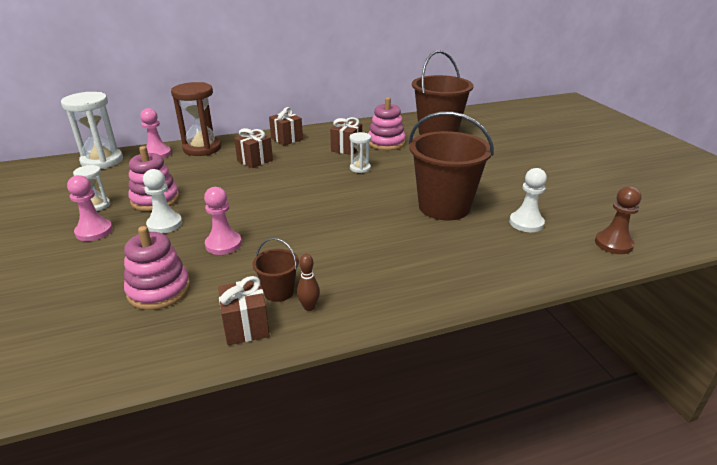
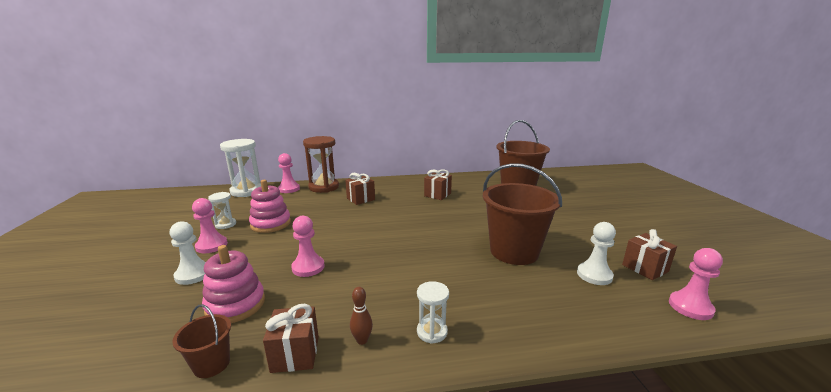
camera: 10 degrees right, 10 degrees down
white pawn [143,169,182,234] -> white pawn moved to [169,221,206,285]
brown bucket [252,238,299,302] -> brown bucket moved to [172,304,231,378]
brown gift [269,107,303,145] -> brown gift moved to [622,229,677,280]
white hourglass [350,132,371,173] -> white hourglass moved to [417,281,449,344]
pink stacking toy [368,97,406,150] -> none
brown pawn [595,186,641,254] -> pink pawn [669,248,723,320]

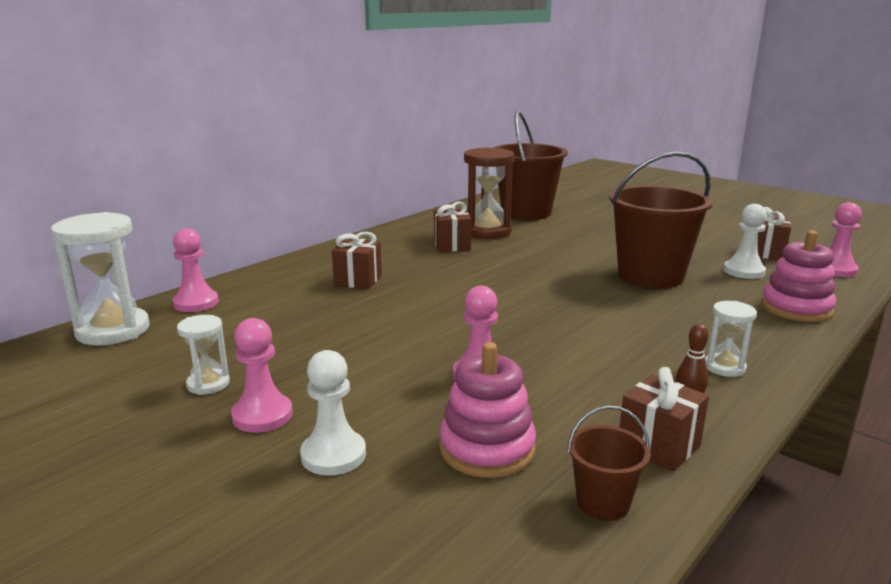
camera: 40 degrees left, 0 degrees up
pink stacking toy [249,180,291,233] -> pink stacking toy moved to [761,231,836,322]
brown hourglass [303,136,339,193] -> brown hourglass moved to [464,147,515,239]

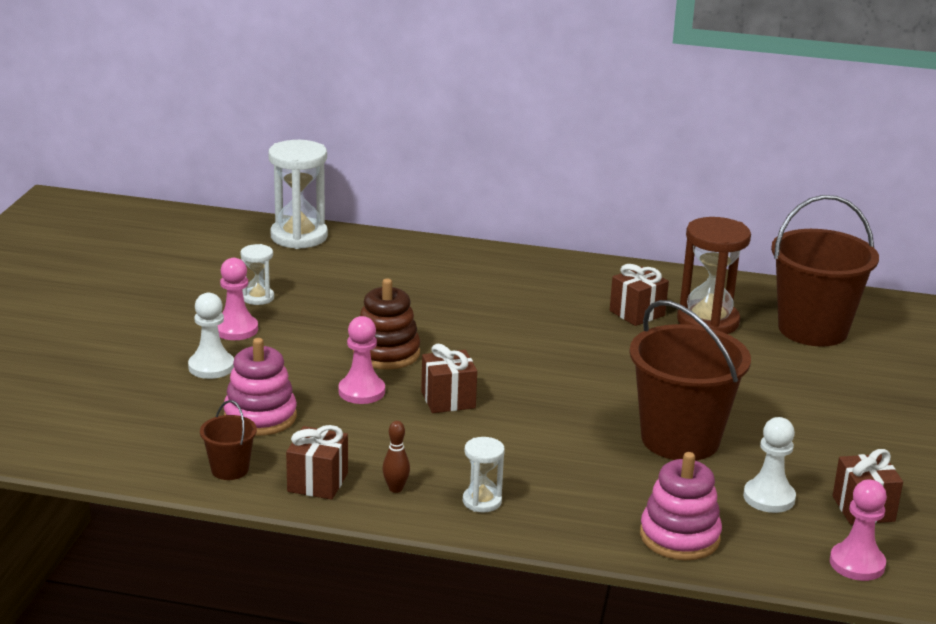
camera: 60 degrees right, 5 degrees up
pink pawn [172,228,219,312] -> none
brown gift [332,232,382,289] -> brown gift moved to [421,344,477,413]
none -> brown stacking toy [353,279,420,370]

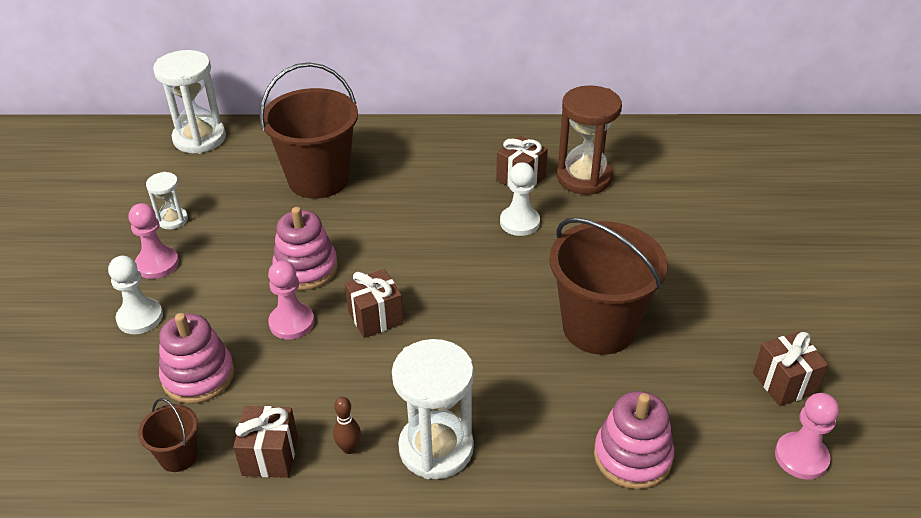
camera: 10 degrees left, 15 degrees up
brown stacking toy [353,279,420,370] -> pink stacking toy [272,207,338,290]
white hourglass [463,437,505,512] -> white hourglass [392,339,474,479], size x1.93
white pawn [743,417,796,513] -> white pawn moved to [500,162,540,236]
brown bucket [771,195,879,347] -> brown bucket moved to [260,62,358,199]

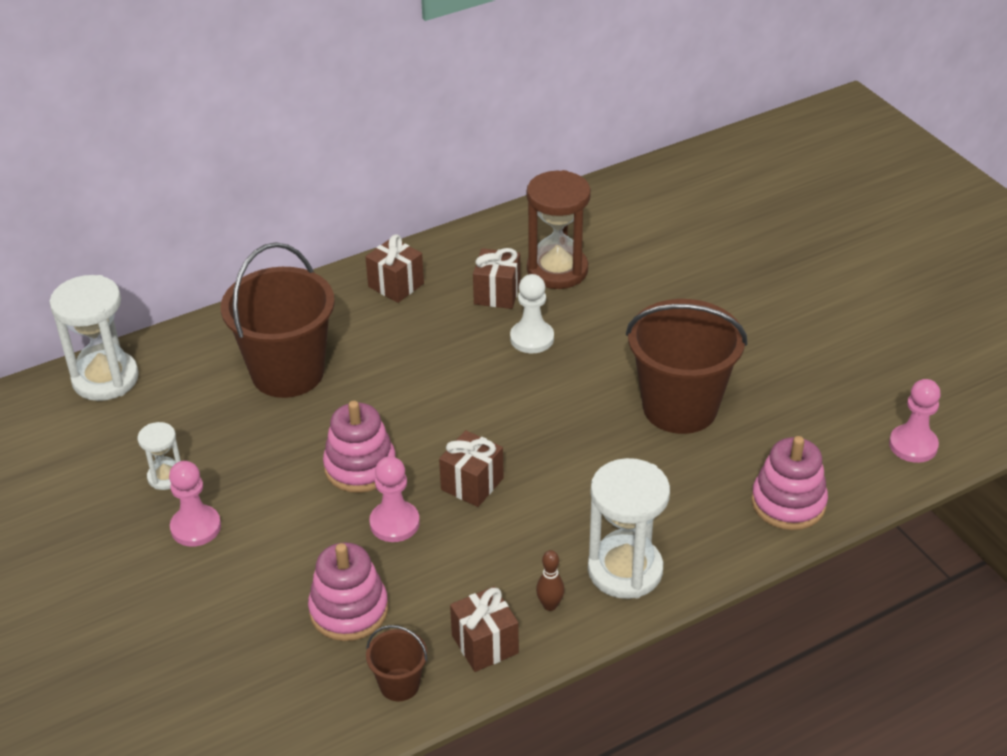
camera: 30 degrees left, 0 degrees up
white pawn [108,256,163,334] -> none
brown gift [753,332,829,406] -> brown gift moved to [365,235,424,303]

